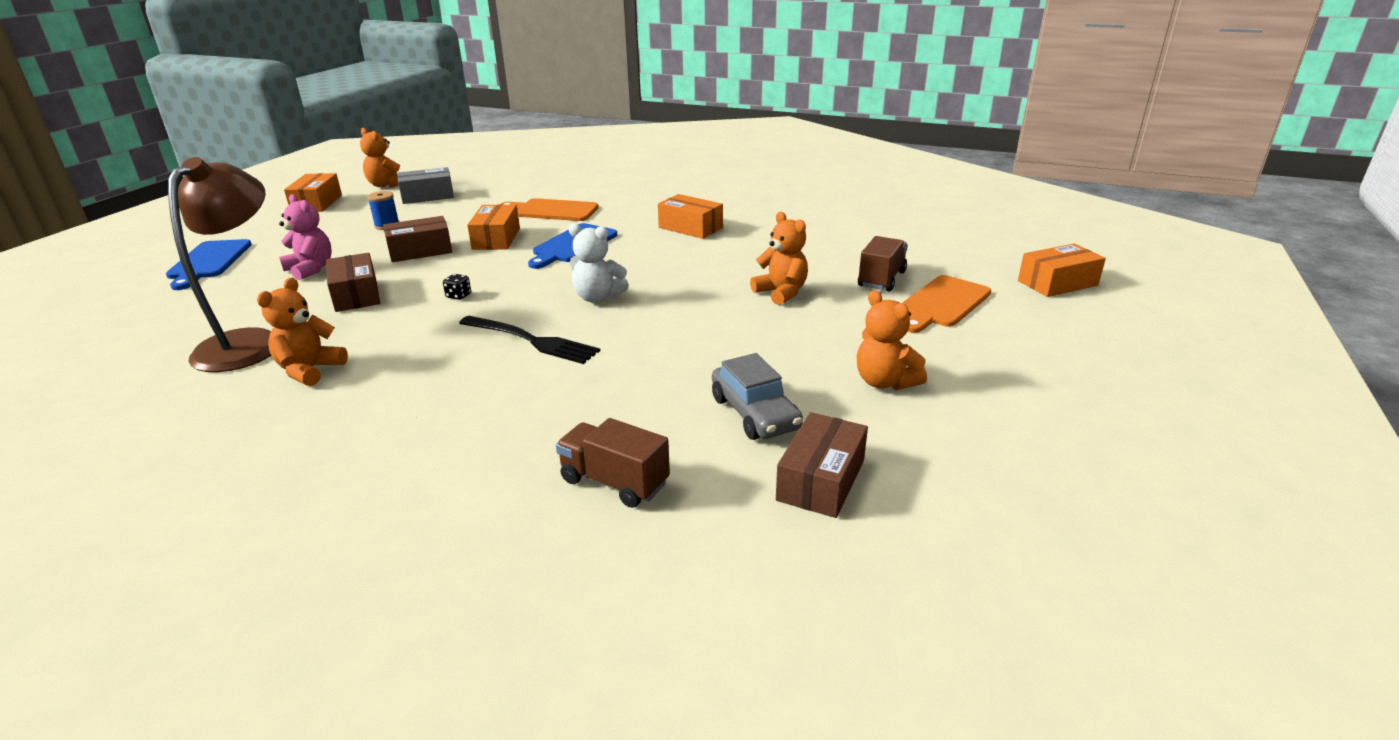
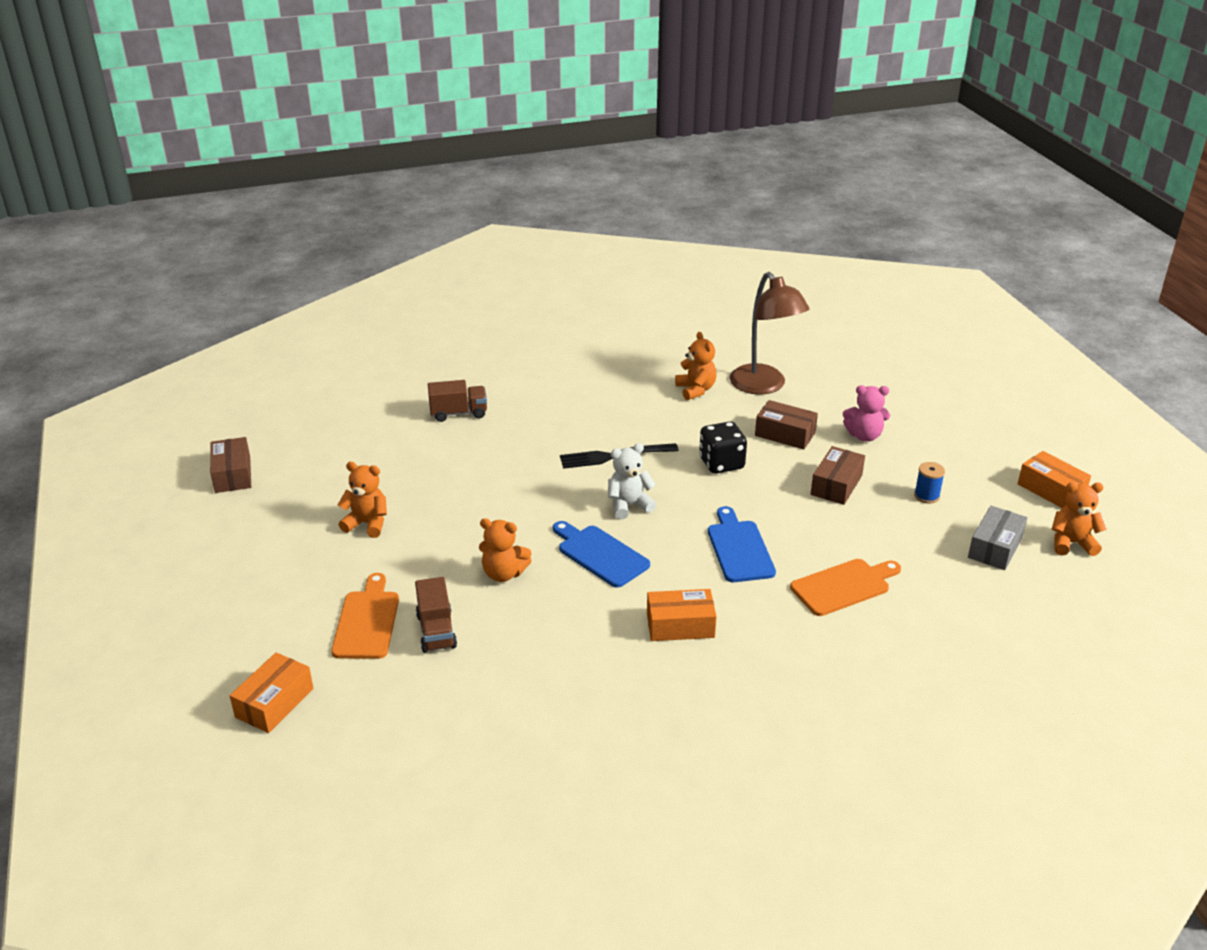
camera: 140 degrees right, 5 degrees up
blue cutting board [166,239,252,290] -> blue cutting board moved to [553,521,650,588]
black dice [443,274,471,300] -> black dice [699,421,747,474], size x2.32
orange box [467,204,520,250] -> none
grey car [712,353,803,440] -> none
brown box [776,412,868,518] -> brown box moved to [210,437,251,493]

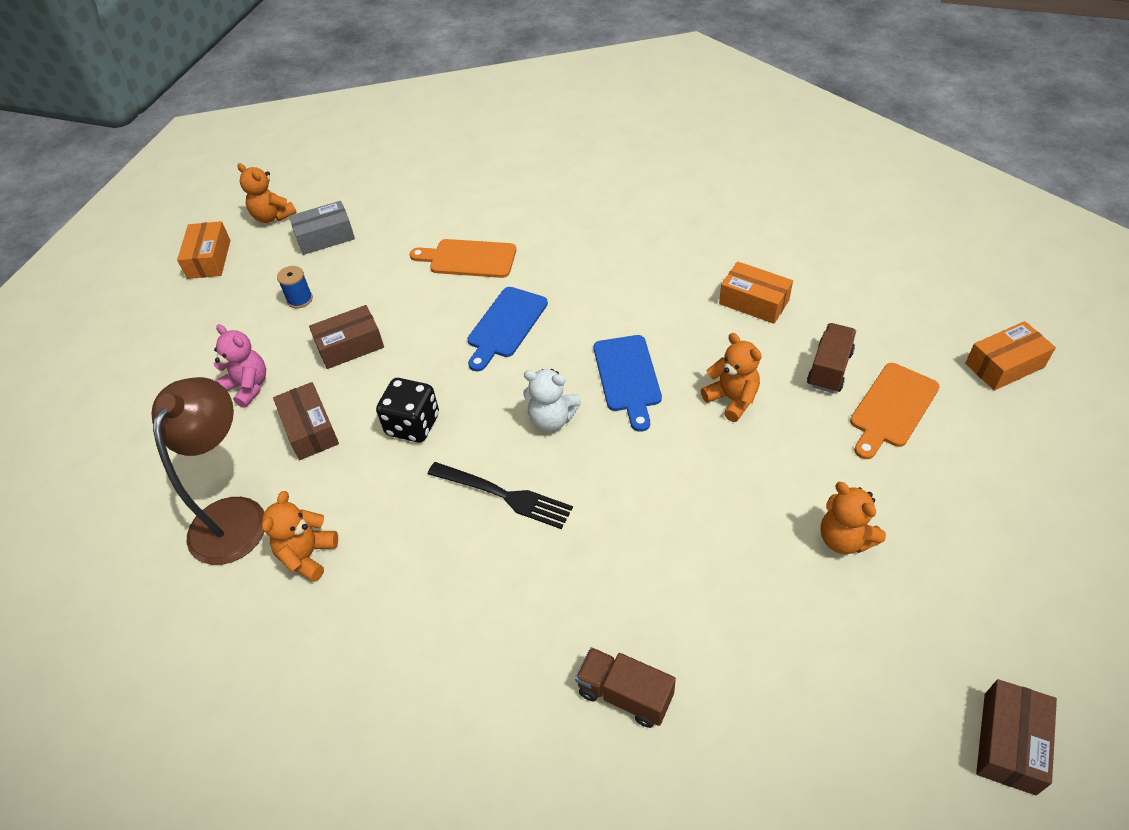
camera: 140 degrees left, 15 degrees up
orange box [647,589,717,641] -> orange box moved to [719,261,793,324]

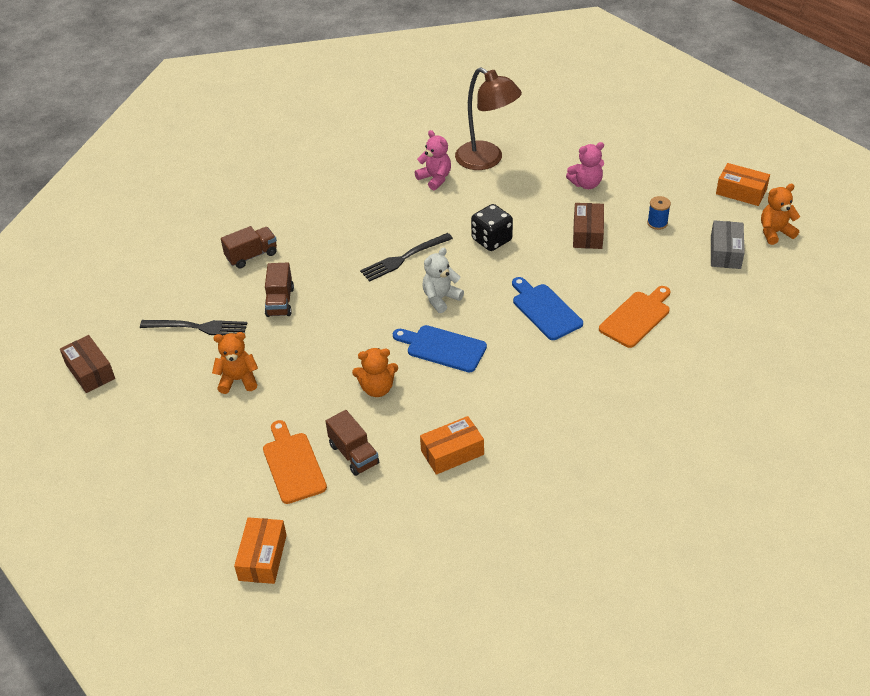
camera: 120 degrees right, 5 degrees down
orange teddy bear [262,491,338,582] -> pink teddy bear [415,130,451,190]
brown box [273,382,339,460] -> none
none -> black fork [140,320,247,336]
none -> brown truck [265,263,294,317]

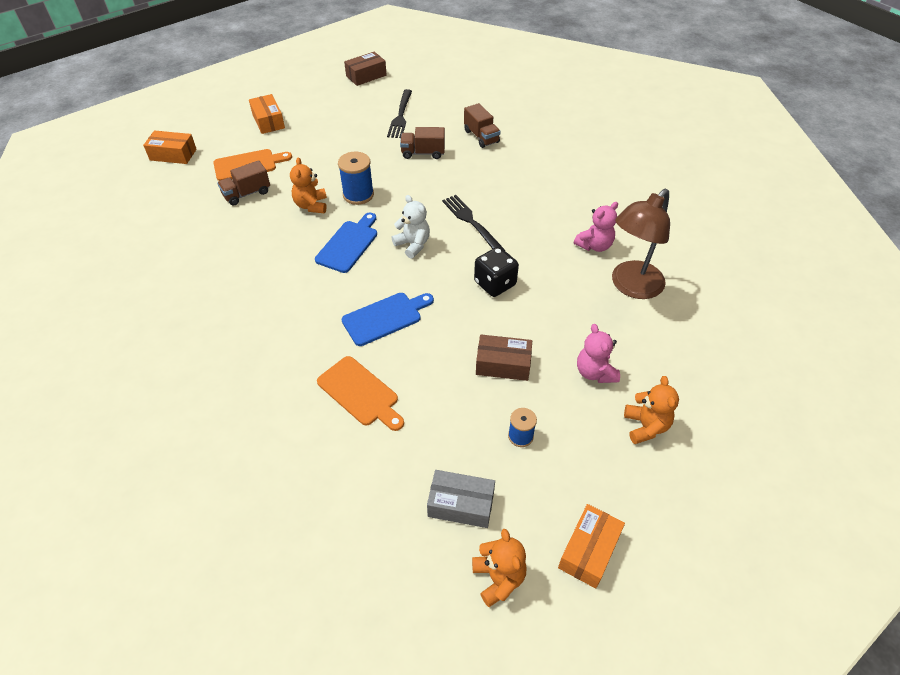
camera: 90 degrees right, 5 degrees up
orange teddy bear [212,332,258,394] -> orange teddy bear moved to [624,376,679,444]
orange box [420,416,484,475] -> orange box moved to [249,94,285,134]
none -> blue spool [338,152,374,205]

